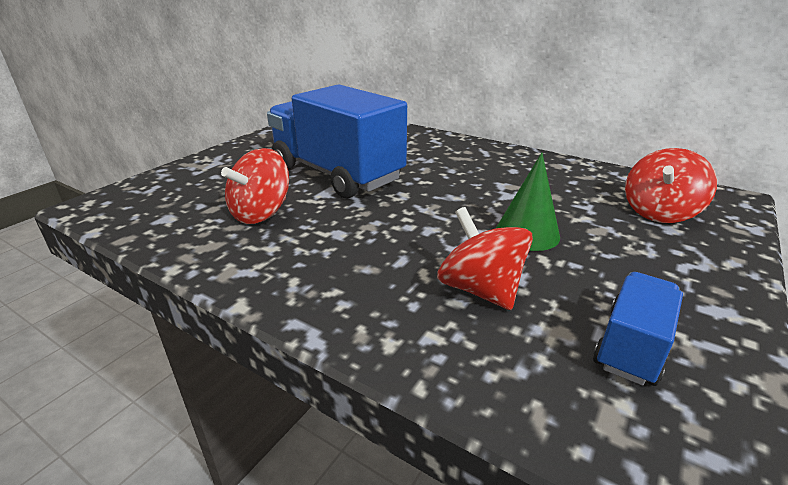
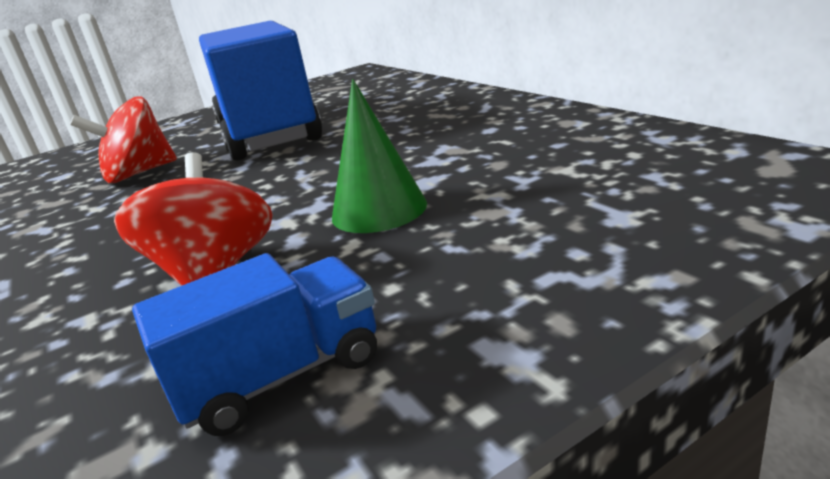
camera: 30 degrees right, 5 degrees down
red spinning top [625,148,717,223] -> none

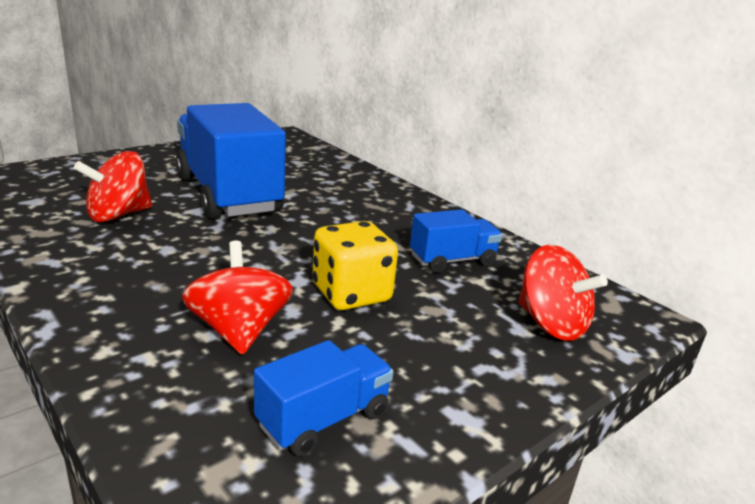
camera: 15 degrees left, 0 degrees up
green cone [332,79,427,233] -> yellow dice [312,221,398,310]
none -> blue truck [410,209,502,273]
none -> red spinning top [518,245,608,341]

